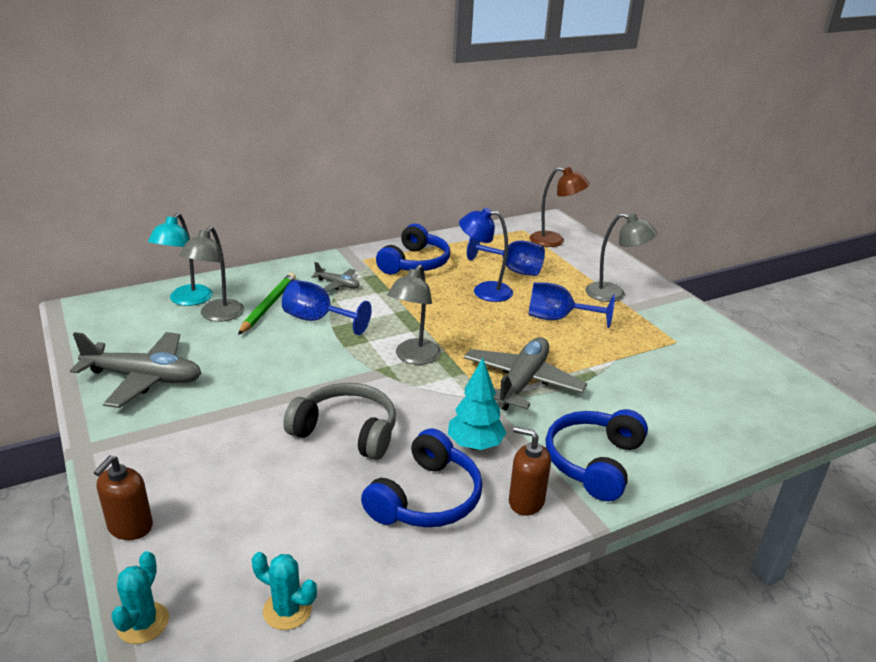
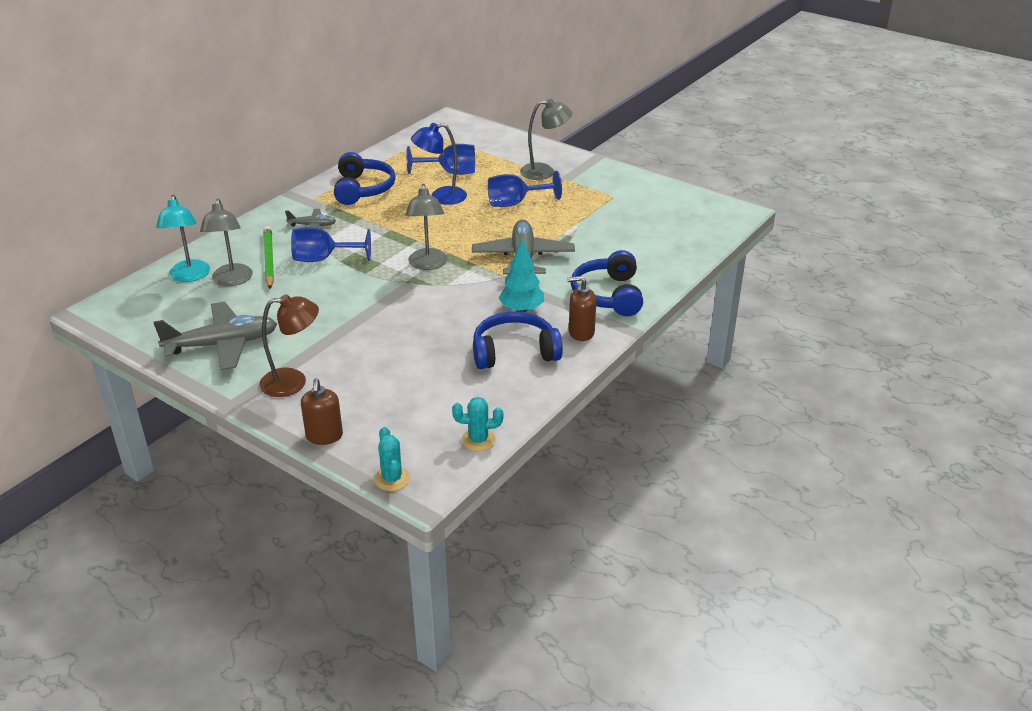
camera: 25 degrees left, 5 degrees up
grey headphones [283,383,396,460] -> none
blue headphones [361,428,482,527] -> blue headphones turned 105 degrees counterclockwise [473,311,563,369]
brown lamp [530,167,590,247] -> brown lamp moved to [259,294,319,397]

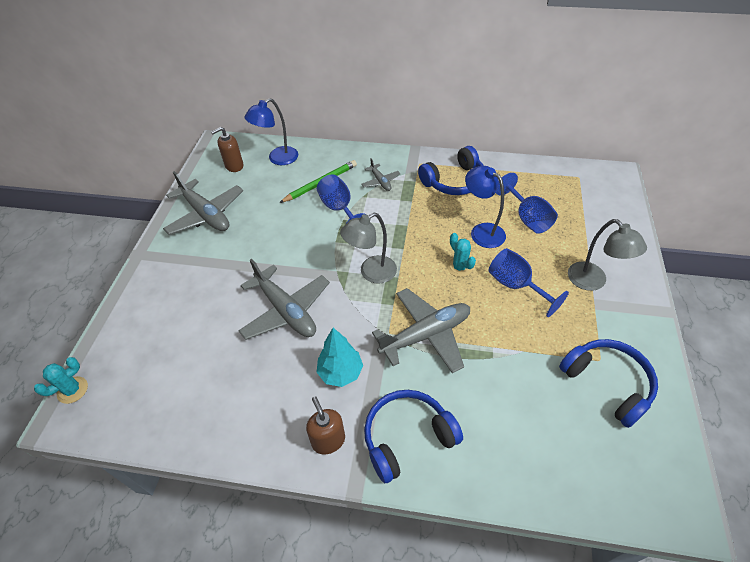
camera: 65 degrees right, 15 degrees up
turquoise lamp [156,195,210,282] -> blue lamp [244,98,298,165]
grey lamp [200,199,253,286] -> none
brown lamp [259,294,319,397] -> none
brown soap dispenser [301,378,343,445] -> brown soap dispenser moved to [211,127,244,172]
turquoise cactus [452,397,503,451] -> turquoise cactus moved to [447,233,476,277]
blue headphones [473,311,563,369] -> blue headphones moved to [559,339,658,428]
none -> grey plane [238,259,330,340]

